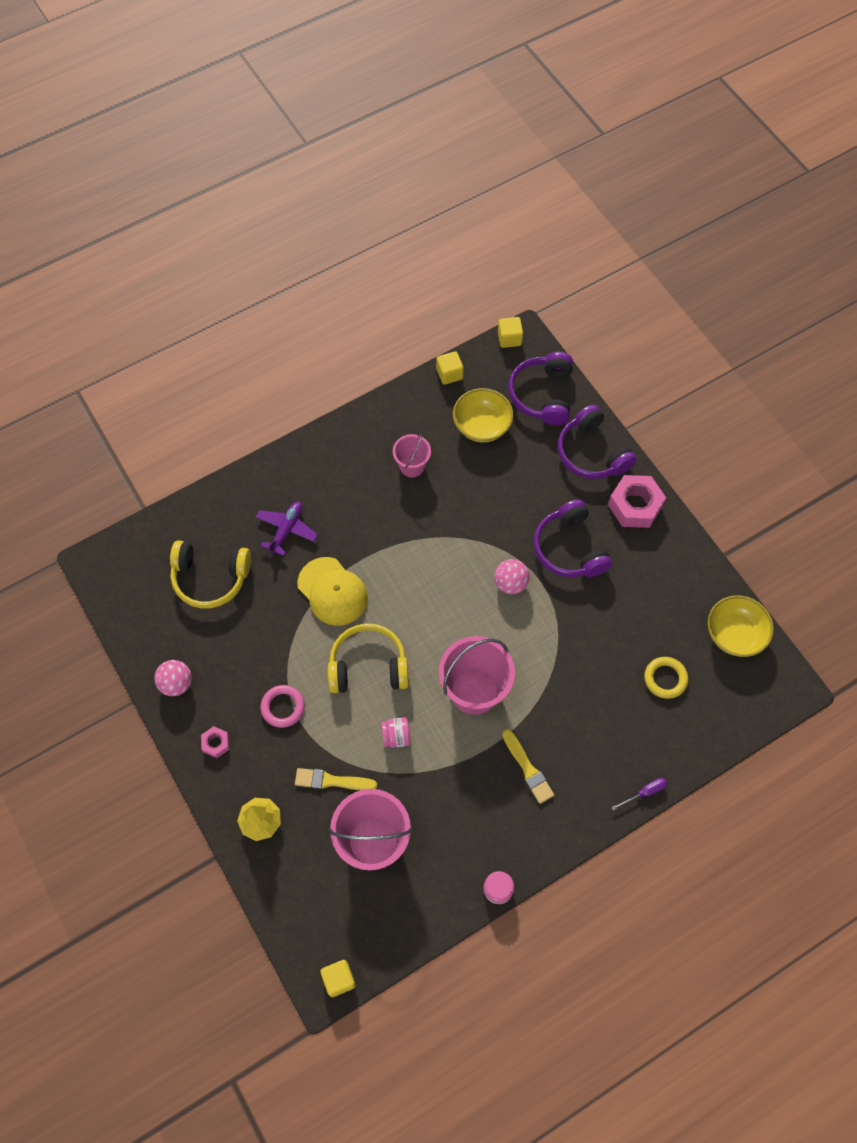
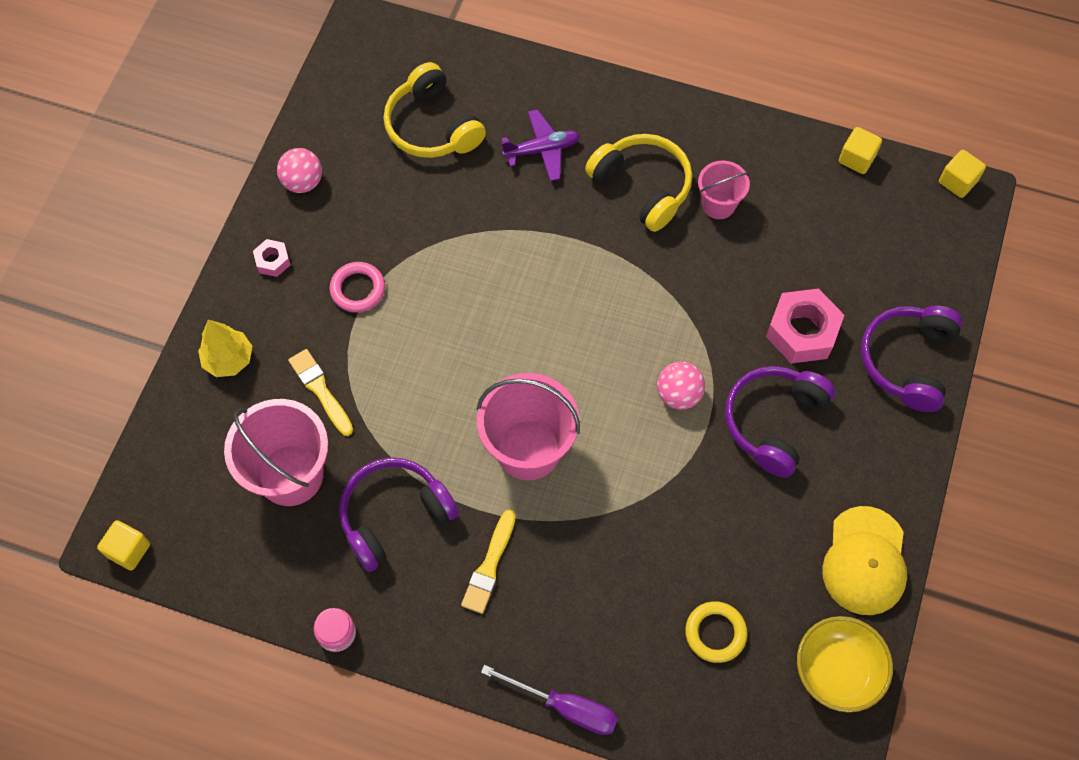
camera: 50 degrees right, 0 degrees up
yellow cap [298,557,368,626] -> yellow cap moved to [822,506,907,615]
yellow headphones [328,623,409,693] -> yellow headphones moved to [585,134,693,232]
pink jar [381,717,411,748] -> none
yellow bowl [453,388,513,442] -> none
purple headphones [508,352,573,426] -> purple headphones moved to [339,458,459,572]
pink nut [608,475,666,528] -> pink nut moved to [766,288,844,364]
purple screwdriver [611,778,667,811] -> purple screwdriver [481,665,618,735], size x1.67

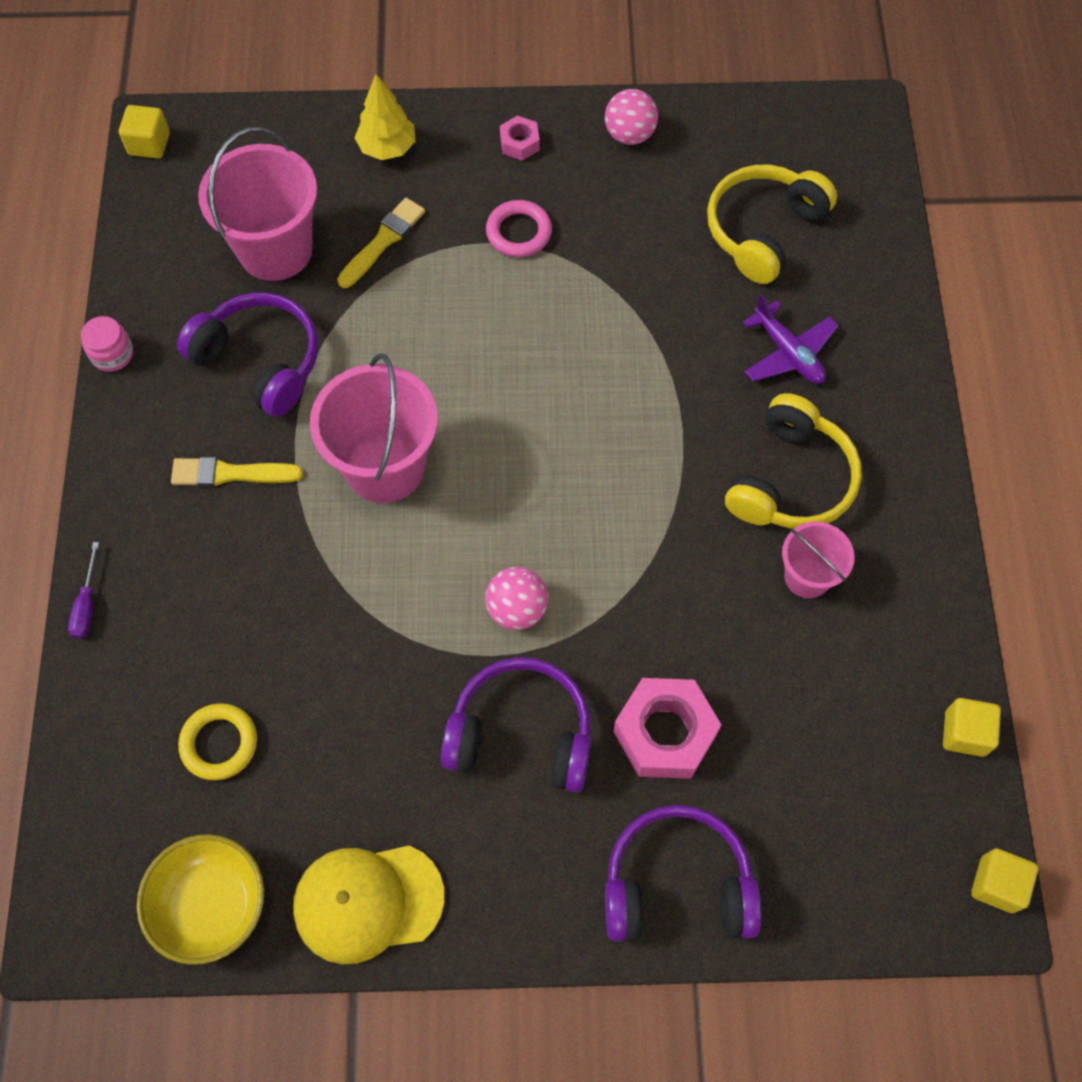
camera: 70 degrees right, 0 degrees up
purple screwdriver [481,665,618,735] -> purple screwdriver [68,542,99,639], size x0.60

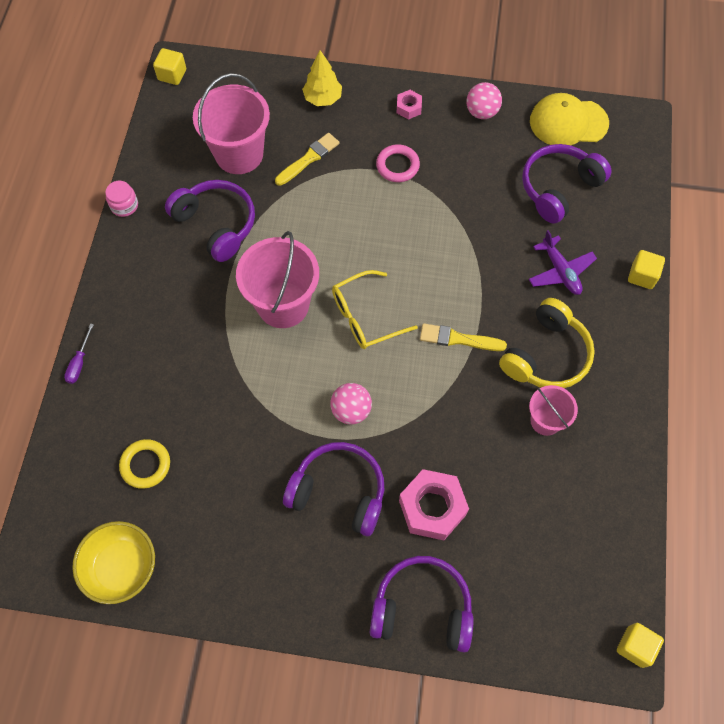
camera: 10 degrees right, 0 degrees up
yellow brush [171,457,303,487] -> yellow brush moved to [420,323,507,351]
yellow cap [293,845,445,964] -> yellow cap moved to [530,93,609,145]
yellow headphones [707,165,837,284] -> purple headphones [522,144,612,224]
yellow cube [943,698,1001,757] -> yellow cube moved to [628,250,665,289]
none -> yellow glasses [332,270,418,349]

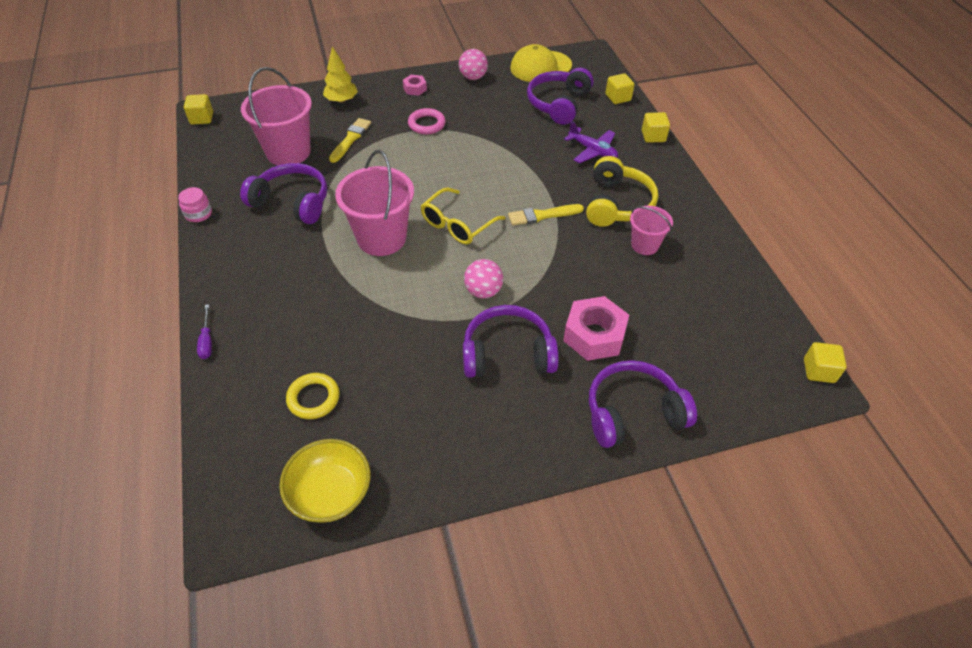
camera: 25 degrees left, 15 degrees down
none -> yellow cube [605,73,634,104]

